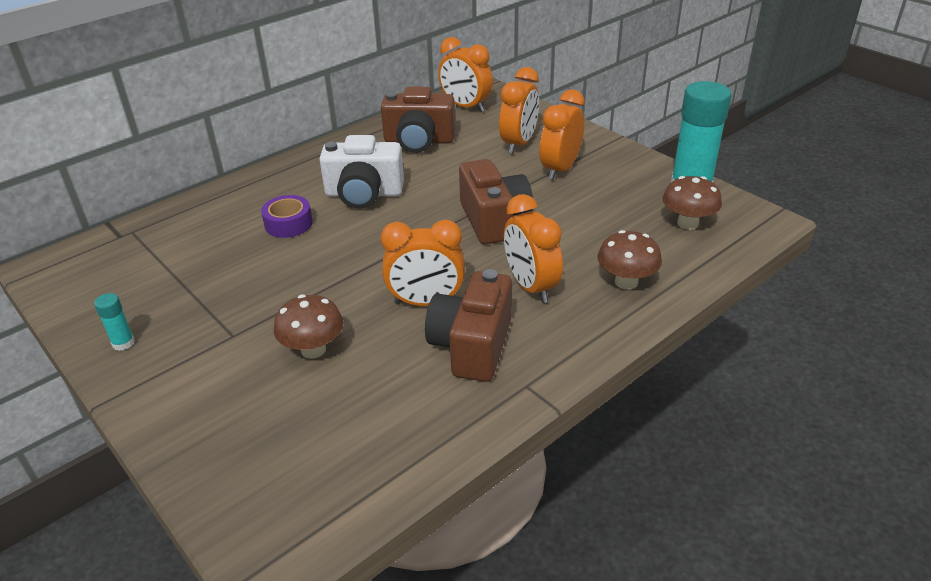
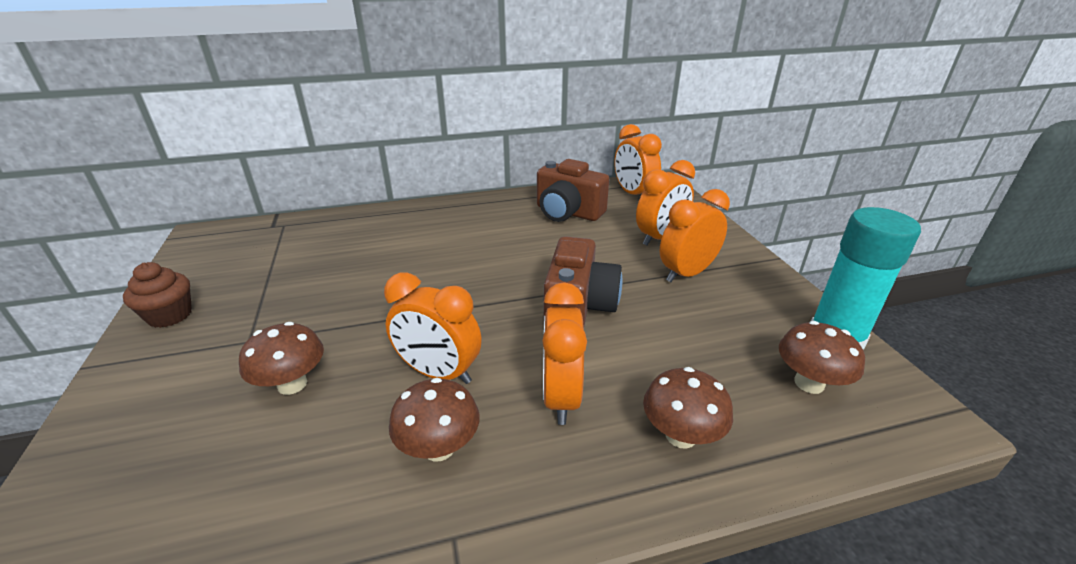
camera: 25 degrees right, 5 degrees down
turquoise glue stick [94,293,135,351] -> brown cupcake [123,262,192,328]
purple tape [261,195,313,238] -> none
white camera [319,135,404,209] -> none
brown camera [425,269,512,382] -> brown mushroom [389,378,480,462]

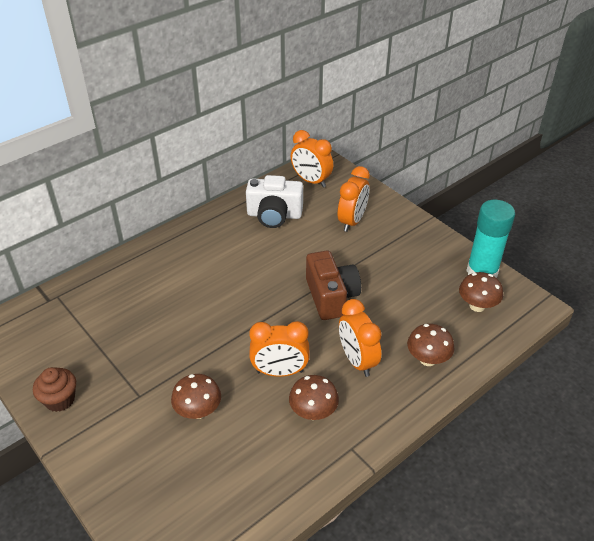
camera: 25 degrees left, 10 degrees up
brown camera [537,159,609,222] -> white camera [246,175,303,228]
orange clock [660,189,730,282] -> none

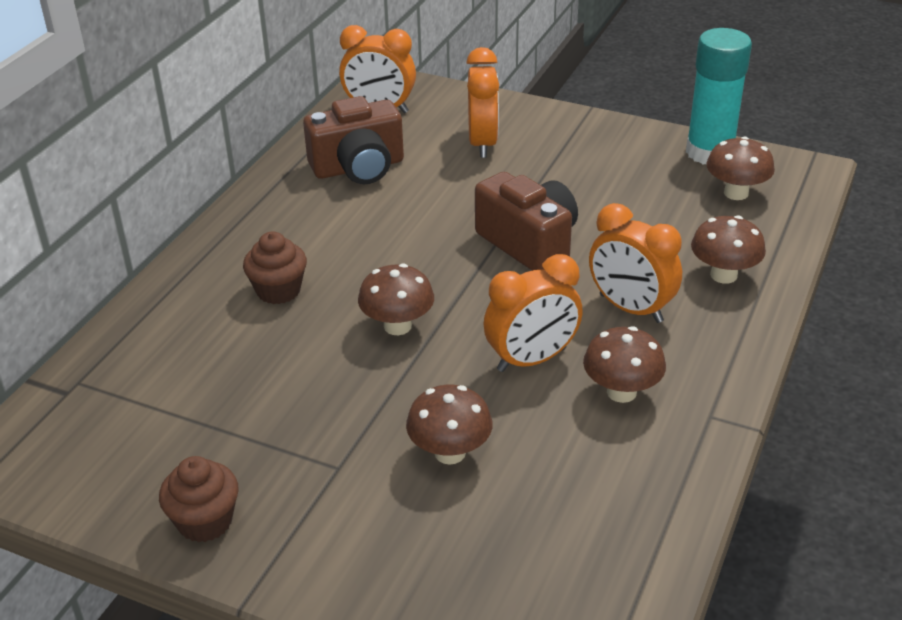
camera: 25 degrees left, 5 degrees down
white camera [246,175,303,228] -> brown camera [303,96,404,184]
none -> brown cupcake [243,232,307,304]
none -> brown mushroom [358,264,434,335]

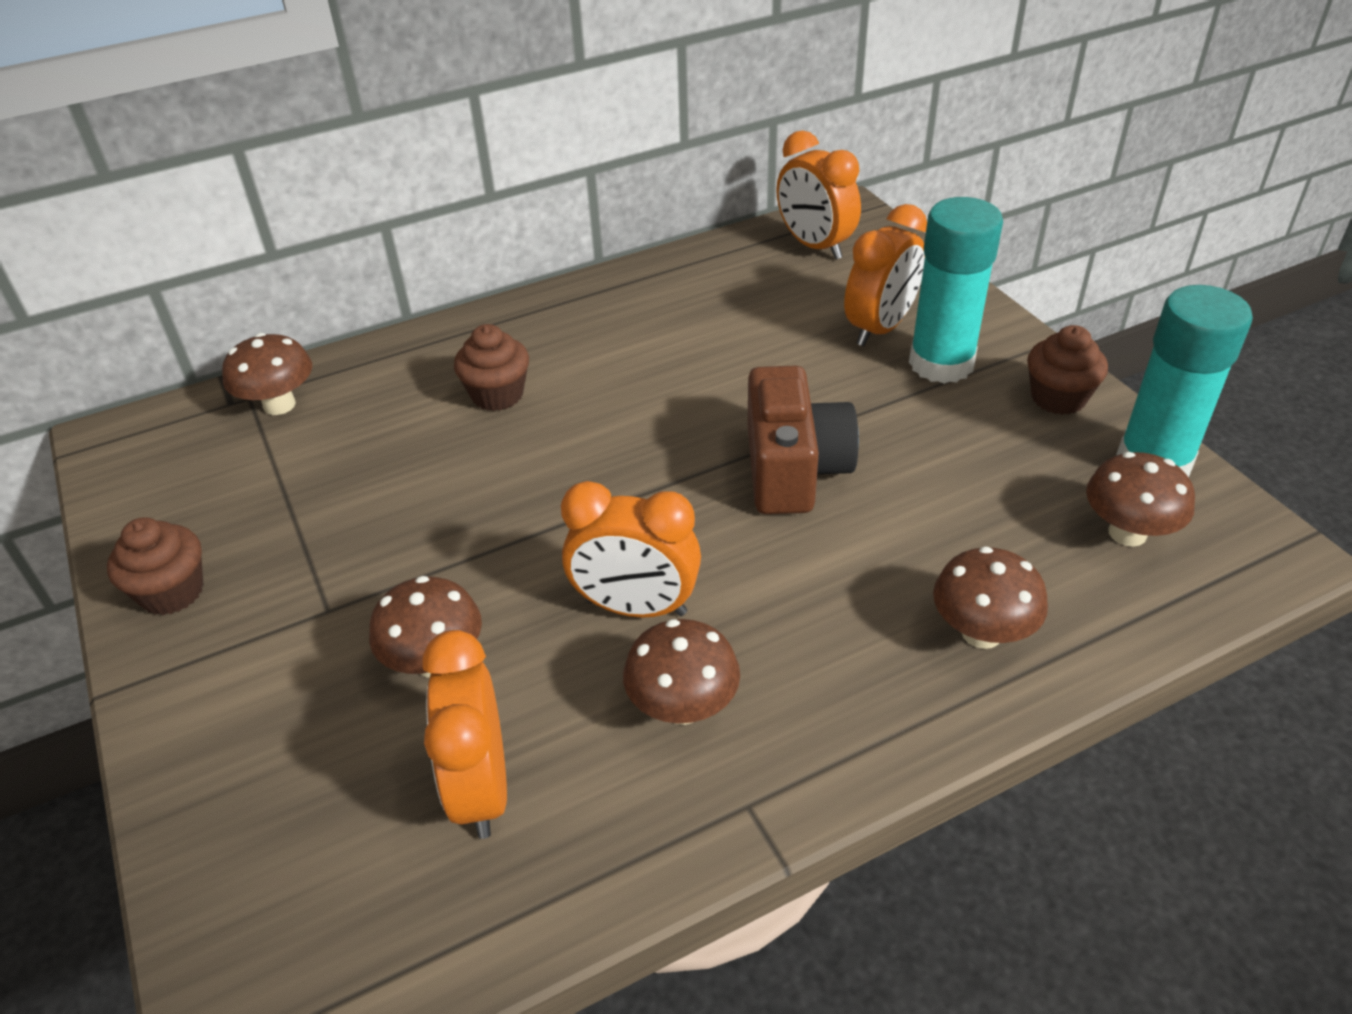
camera: 40 degrees right, 5 degrees up
brown camera [303,96,404,184] -> none
brown mushroom [358,264,434,335] -> brown mushroom moved to [222,333,312,415]
orange clock [589,203,682,323] -> orange clock moved to [422,630,507,839]
none -> turquoise glue stick [909,197,1003,384]
none -> brown cupcake [1027,325,1108,415]

